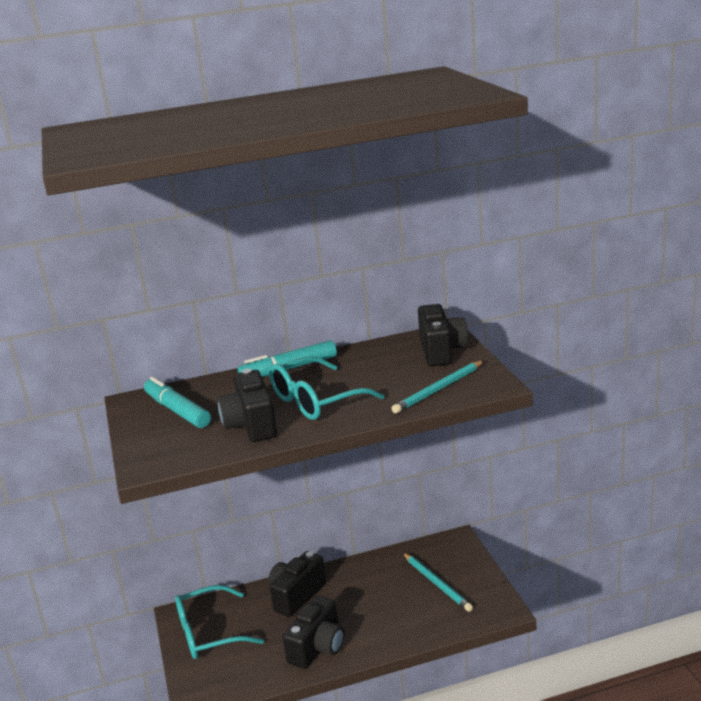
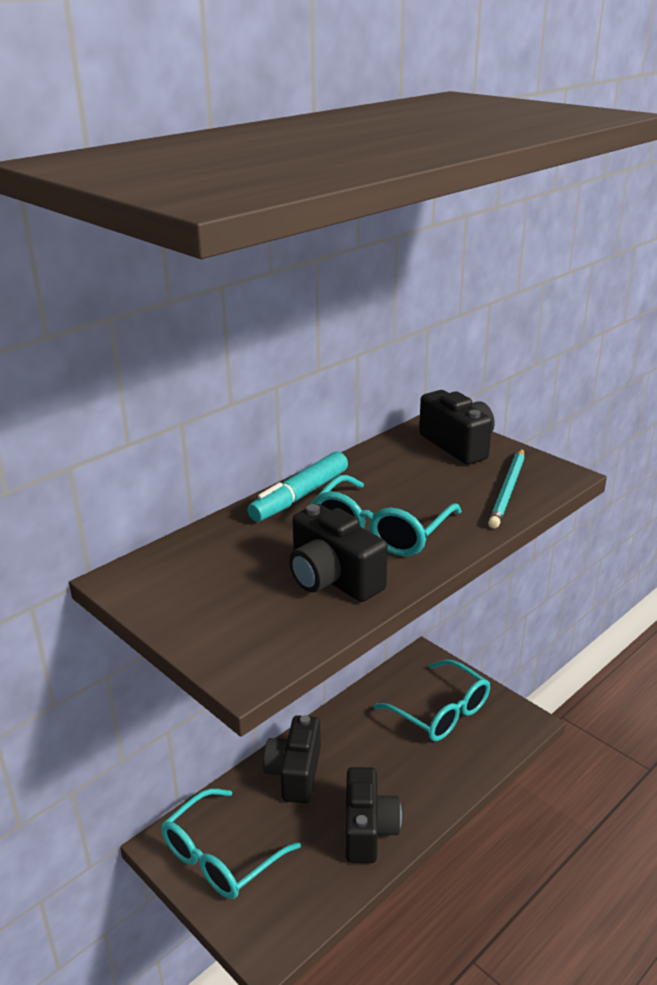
camera: 30 degrees left, 5 degrees up
turquoise marker [144,377,211,428] -> none
turquoise pencil [403,553,473,612] -> turquoise glasses [374,659,490,741]

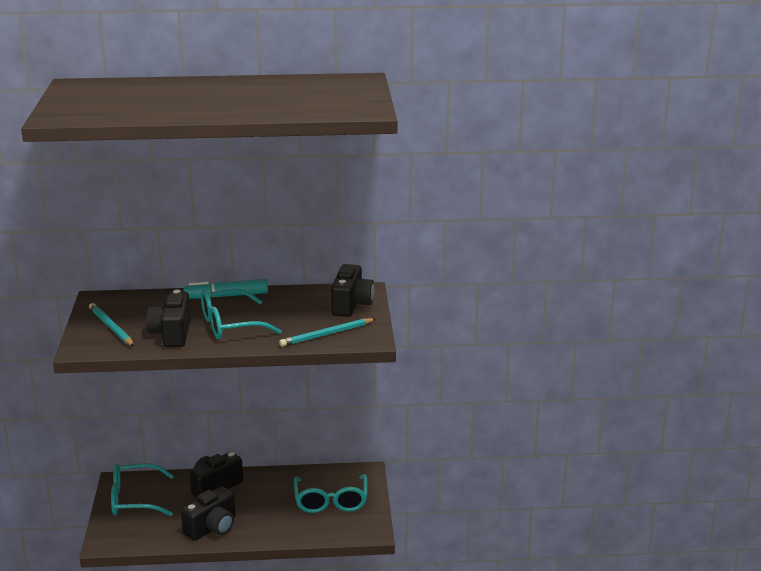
camera: 40 degrees right, 5 degrees down
none -> turquoise pencil [89,303,134,346]

